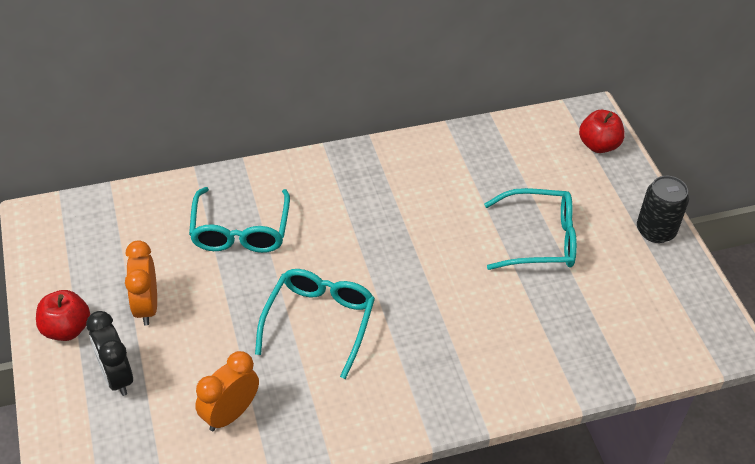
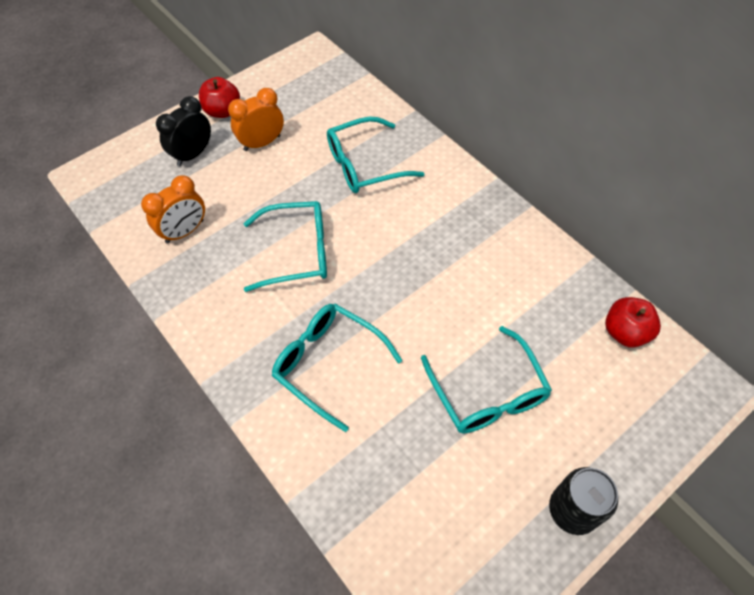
camera: 70 degrees right, 10 degrees up
orange clock [195,351,259,431] -> orange clock turned 120 degrees clockwise [141,175,205,244]
red apple [579,110,625,153] -> red apple moved to [605,297,661,348]
none -> turquoise glasses [272,303,402,432]

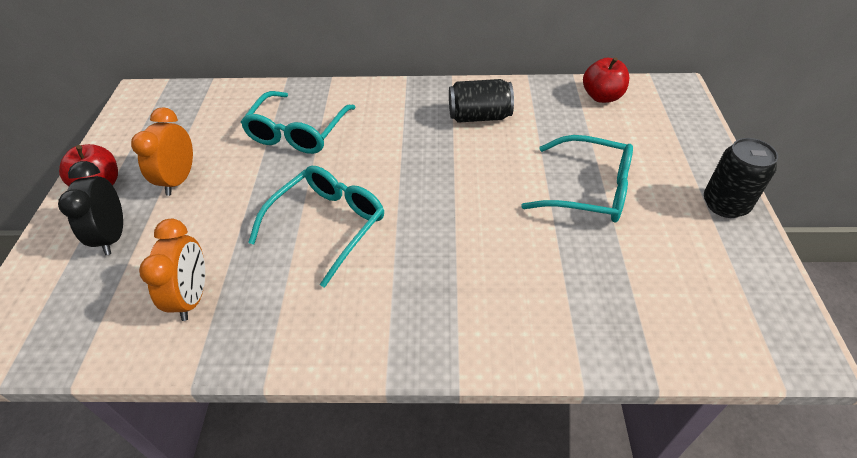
camera: 50 degrees left, 10 degrees down
turquoise glasses [272,303,402,432] -> none
none -> black can [449,79,514,123]

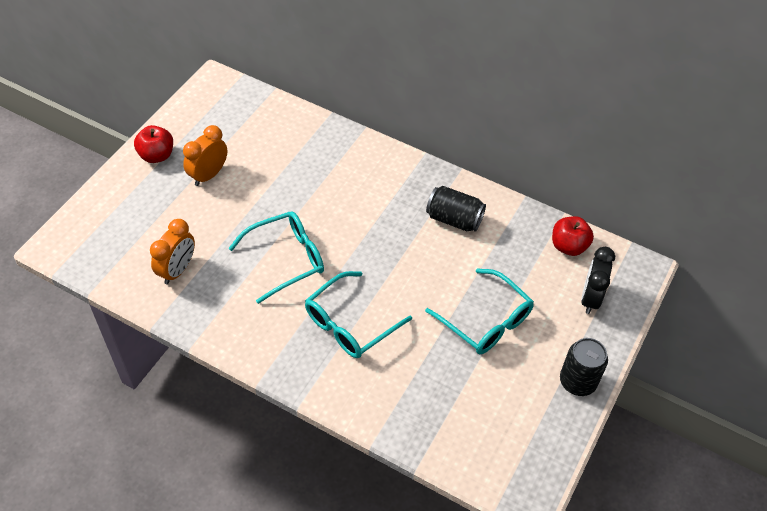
camera: 25 degrees right, 5 degrees up
black clock [58,161,123,255] -> black clock moved to [581,247,615,314]
turquoise glasses [240,91,356,154] -> turquoise glasses moved to [305,271,412,358]

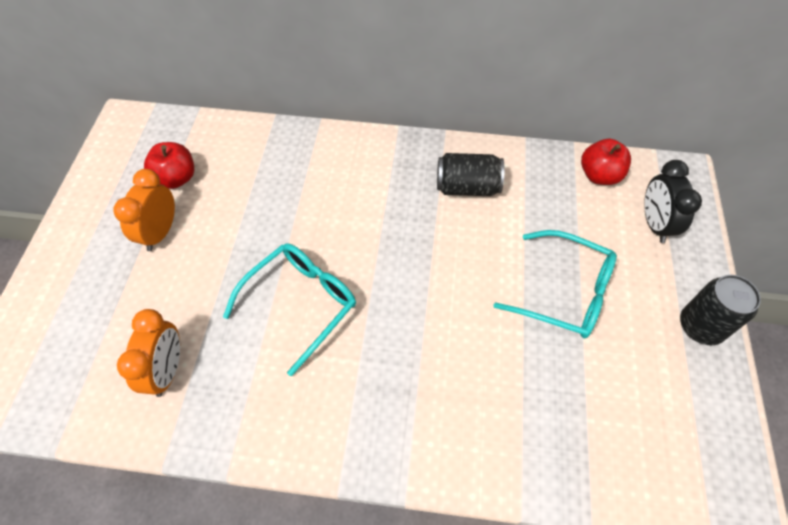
camera: 20 degrees left, 5 degrees up
red apple [134,125,173,163] -> red apple moved to [144,142,194,189]
turquoise glasses [305,271,412,358] -> none

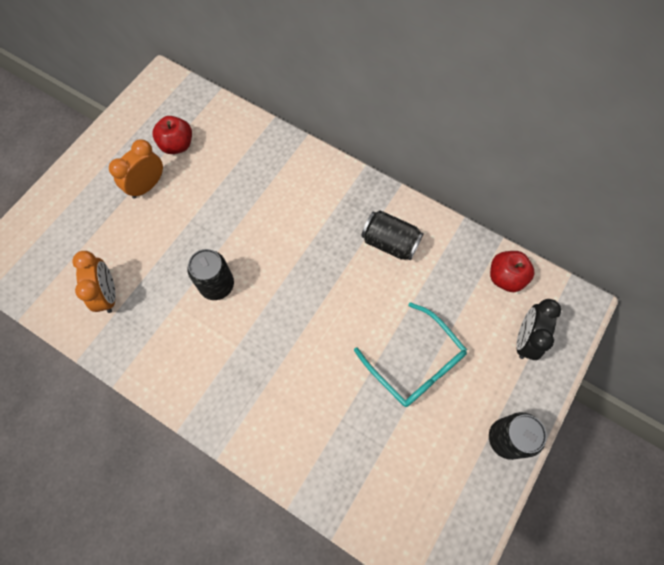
camera: 25 degrees right, 10 degrees up
orange clock [117,309,180,397] -> orange clock turned 45 degrees counterclockwise [72,251,116,313]
turquoise glasses [223,243,356,376] -> black can [187,249,234,300]

